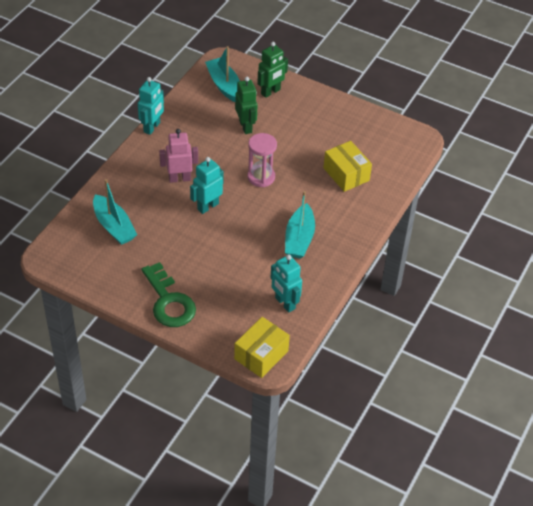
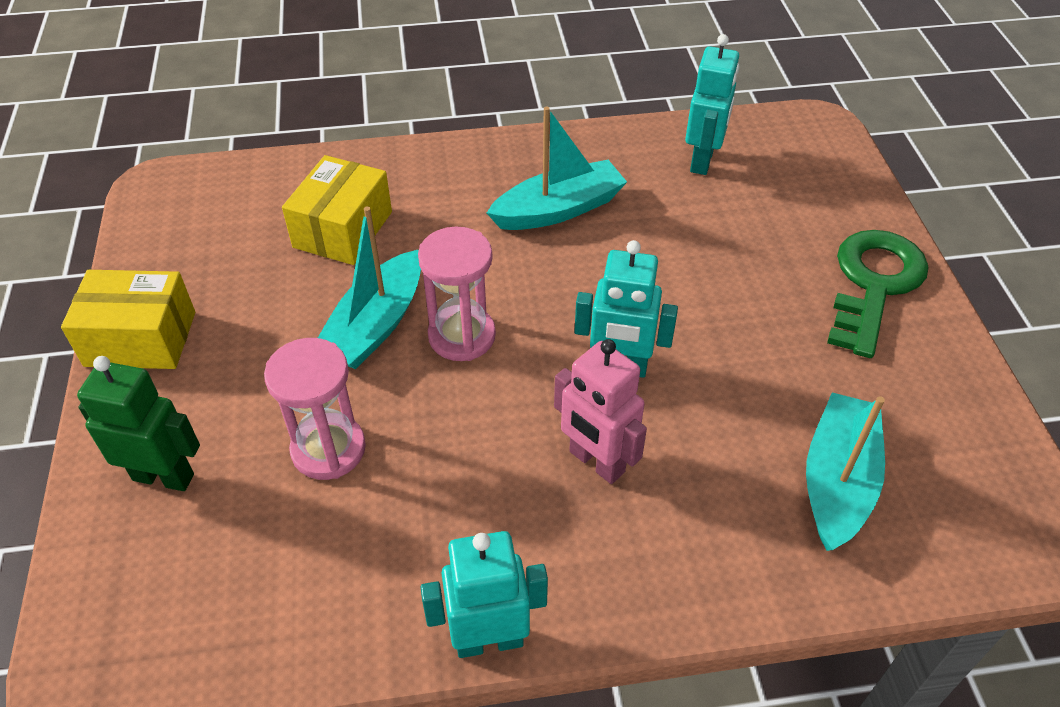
camera: 125 degrees left, 0 degrees up
turquoise boat [205,46,240,102] -> turquoise boat moved to [318,206,421,369]
yellow box [234,317,290,378] -> yellow box moved to [61,270,195,369]
green robot [235,77,258,134] -> pink hourglass [264,338,366,480]

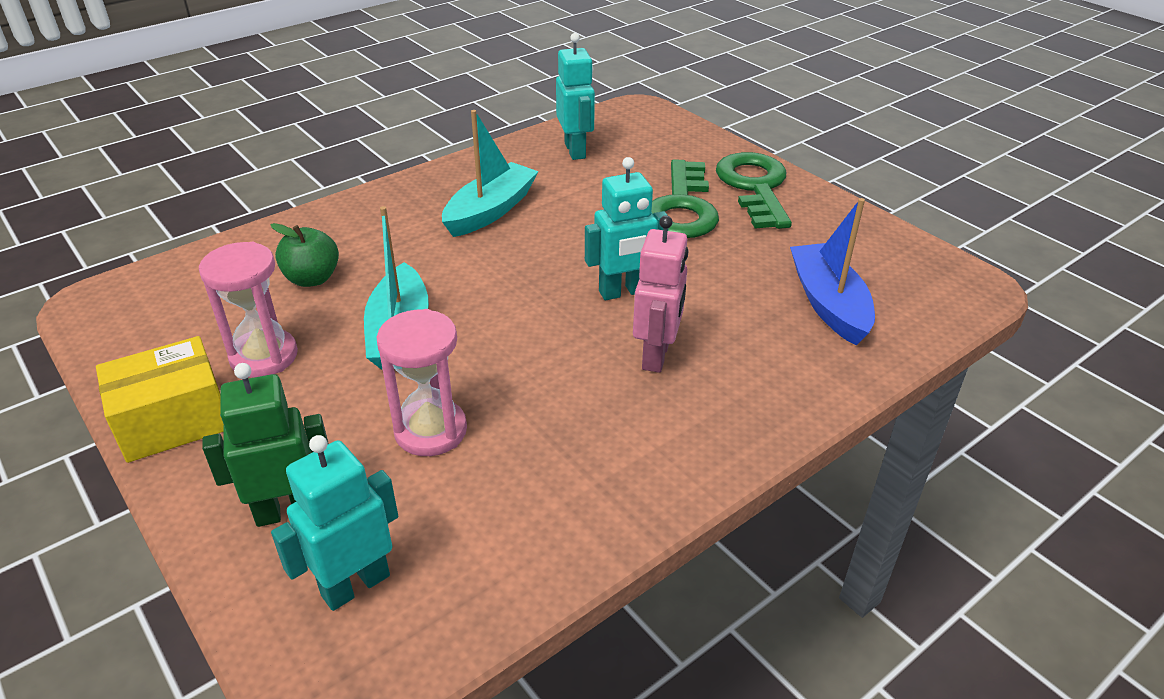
camera: 30 degrees left, 10 degrees down
yellow box [282,155,392,265] -> green apple [270,223,339,287]
pink hourglass [418,227,496,361] -> pink hourglass moved to [199,242,298,378]
turquoise robot [421,531,548,658] -> turquoise robot moved to [271,435,398,611]
pink robot [554,339,647,484] -> pink robot turned 90 degrees counterclockwise [633,215,688,373]
turquoise boat [806,392,885,551] -> blue boat [790,198,875,345]
none -> green key [652,160,719,238]

